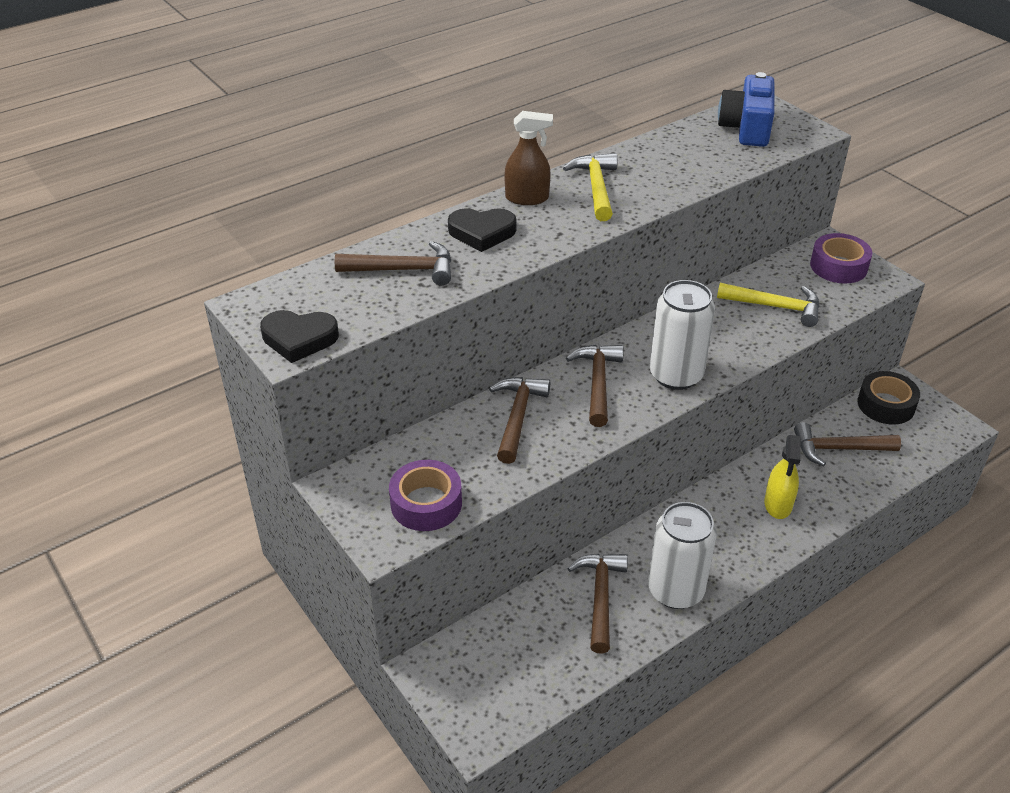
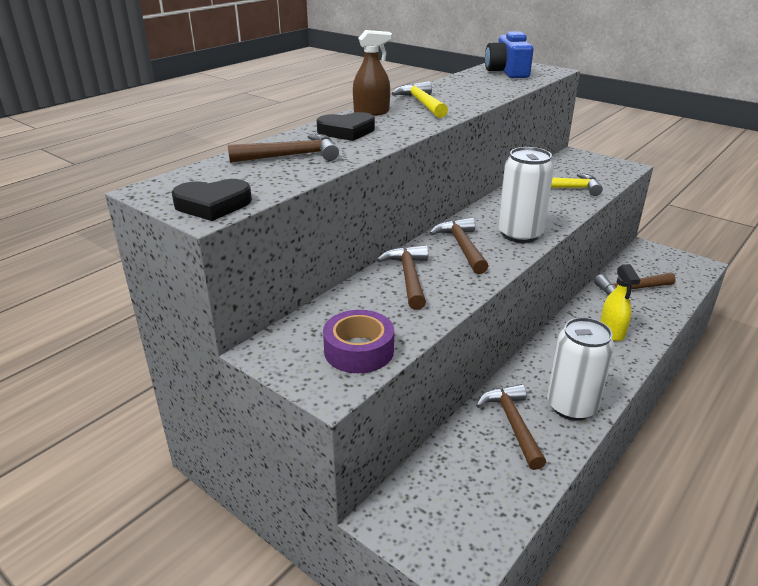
camera: 15 degrees left, 10 degrees down
purple tape [810,233,872,283] -> none
black tape [858,371,920,425] -> none

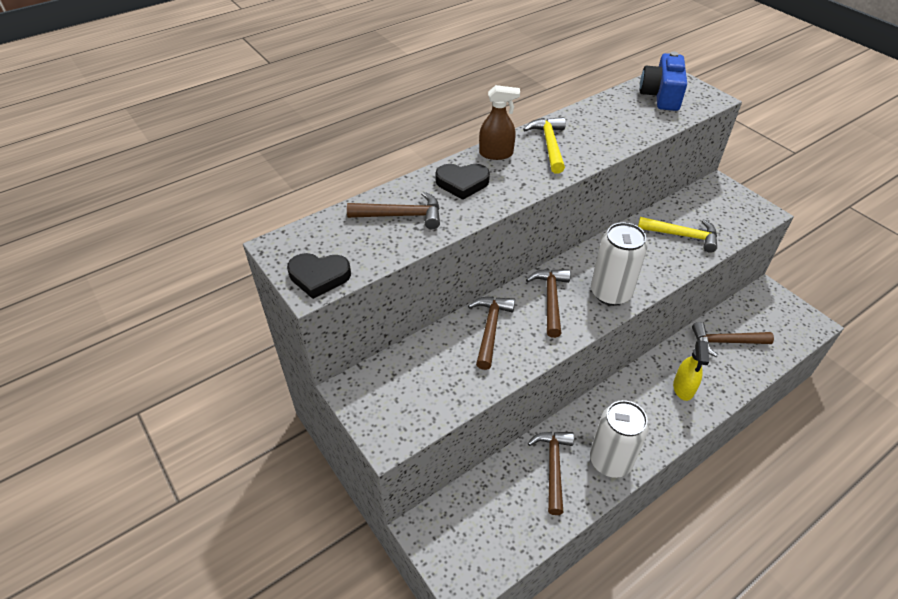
camera: 15 degrees right, 15 degrees up
purple tape [323,310,394,373] -> none

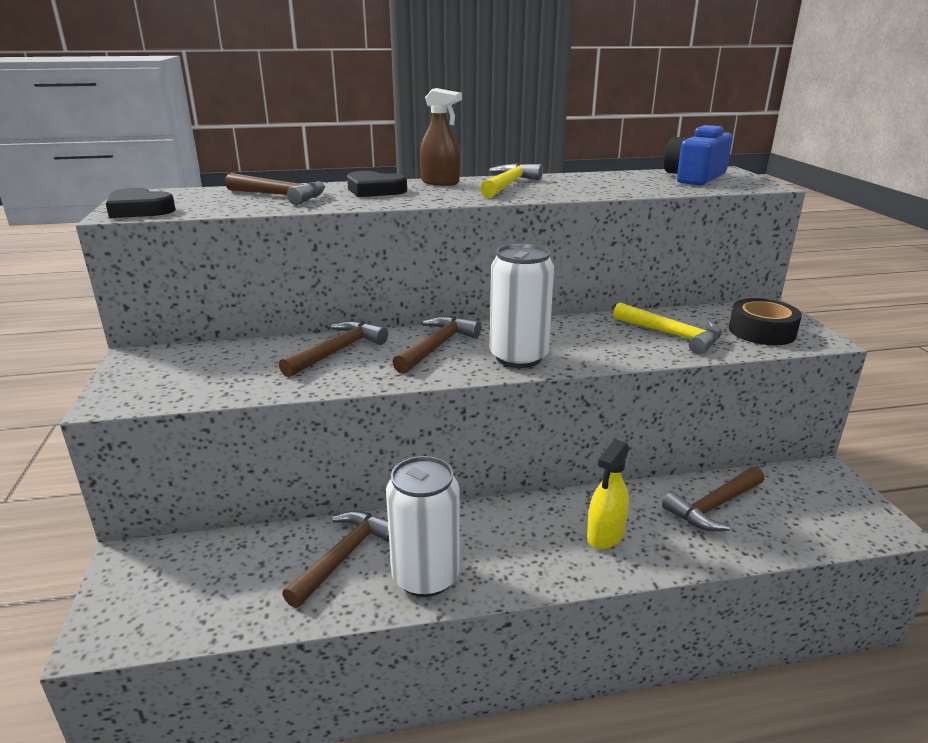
camera: 25 degrees right, 20 degrees down
brown hammer [692,322,774,357] -> brown hammer turned 60 degrees counterclockwise [662,466,765,531]
none -> black tape [729,298,802,345]

